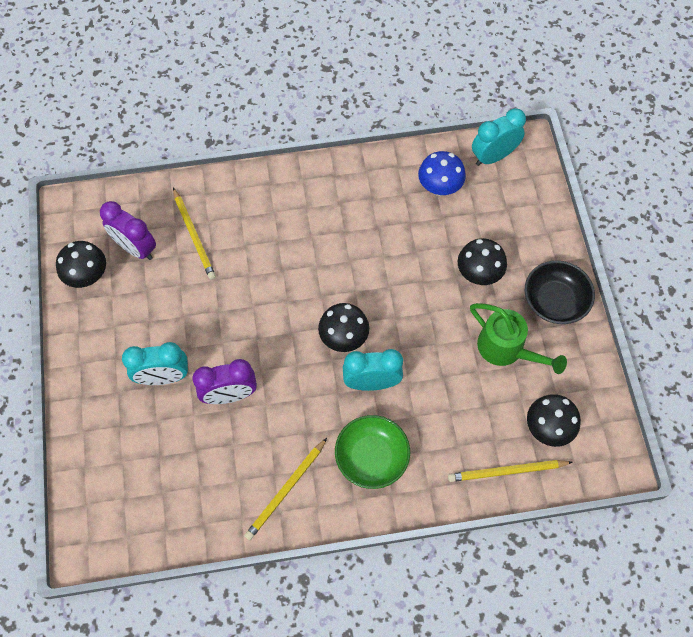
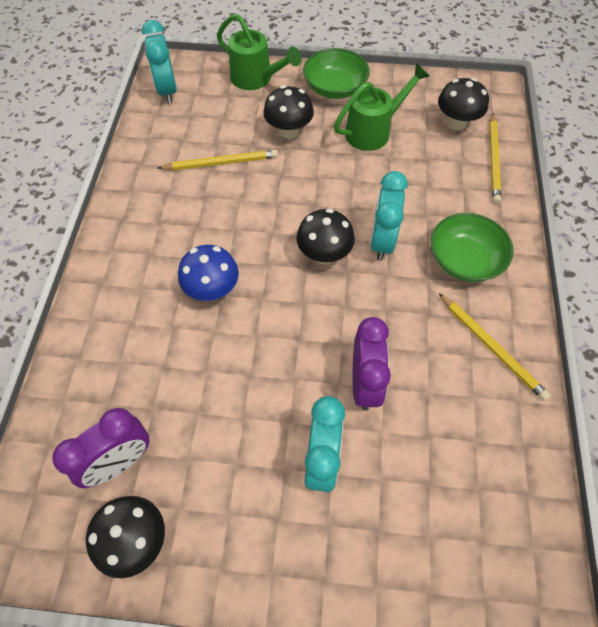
camera: 75 degrees left, 5 degrees down
yellow pencil [173,188,216,280] -> yellow pencil moved to [158,150,278,170]
blue mushroom [418,151,466,196] -> blue mushroom moved to [178,245,239,301]
black bowl [525,260,595,324] -> green bowl [303,48,370,99]
none -> green watering can [217,14,302,90]

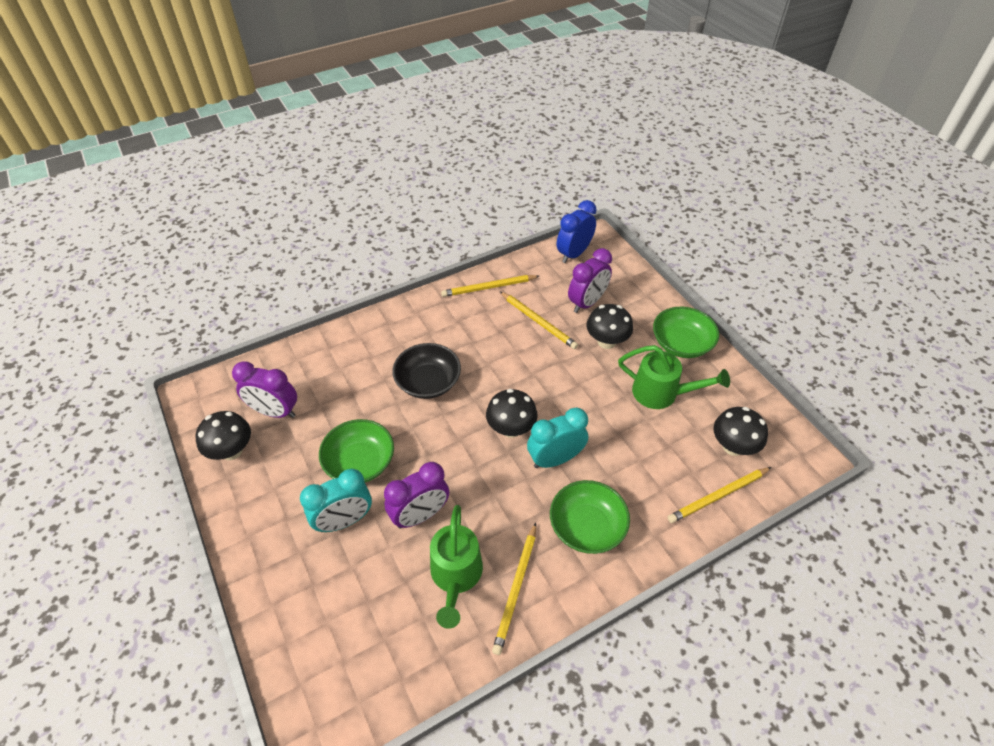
camera: 55 degrees right, 10 degrees down
turquoise clock [142,20,177,104] -> blue clock [557,200,596,263]
blue mushroom [178,245,239,301] -> black bowl [392,343,461,399]
green watering can [217,14,302,90] -> green watering can moved to [430,505,483,629]
none -> green bowl [319,419,394,482]
none -> yellow pencil [441,275,539,297]
none -> purple clock [568,248,612,313]

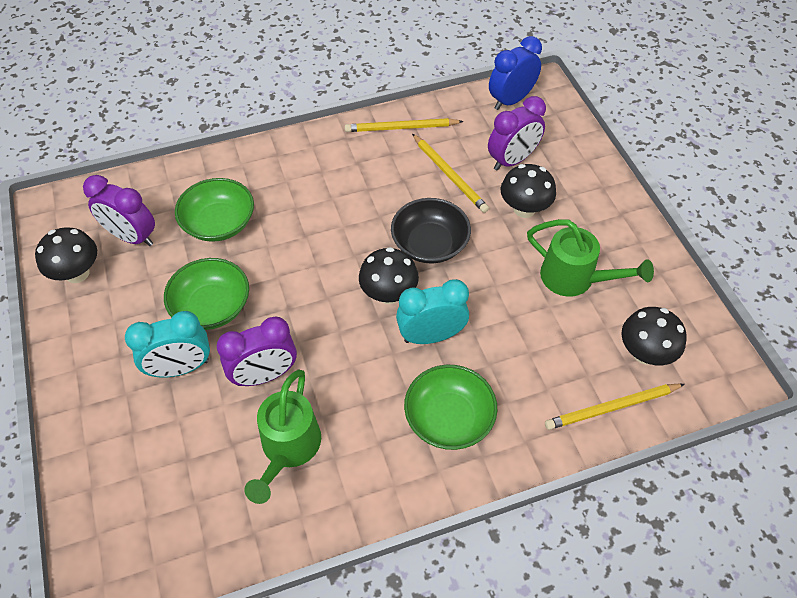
camera: 10 degrees right, 5 degrees up
black bowl [392,343,461,399] -> black bowl moved to [391,198,471,264]
yellow pencil [492,523,536,655] -> none
green bowl [653,307,719,358] -> green bowl moved to [175,178,254,242]

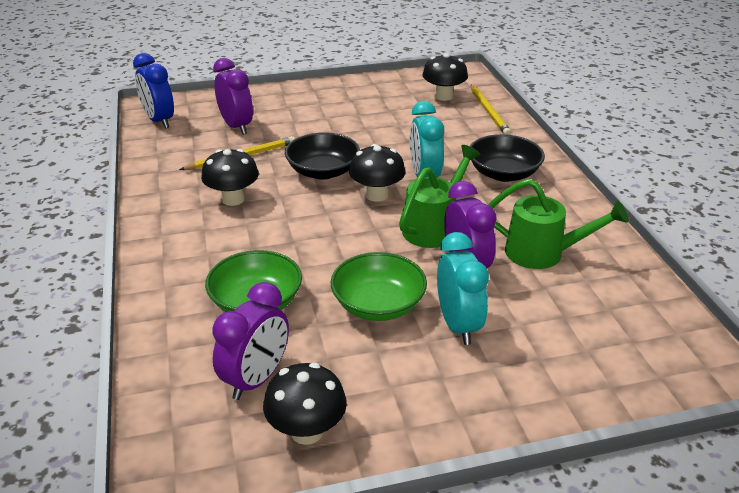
camera: 85 degrees left, 20 degrees down
yellow pencil [345,118,464,132] -> none
green bowl [404,365,497,450] -> black bowl [470,134,545,182]
black mushroom [501,164,556,218] -> black mushroom moved to [201,149,259,206]
green watering can [527,219,654,297] -> green watering can moved to [399,145,481,248]

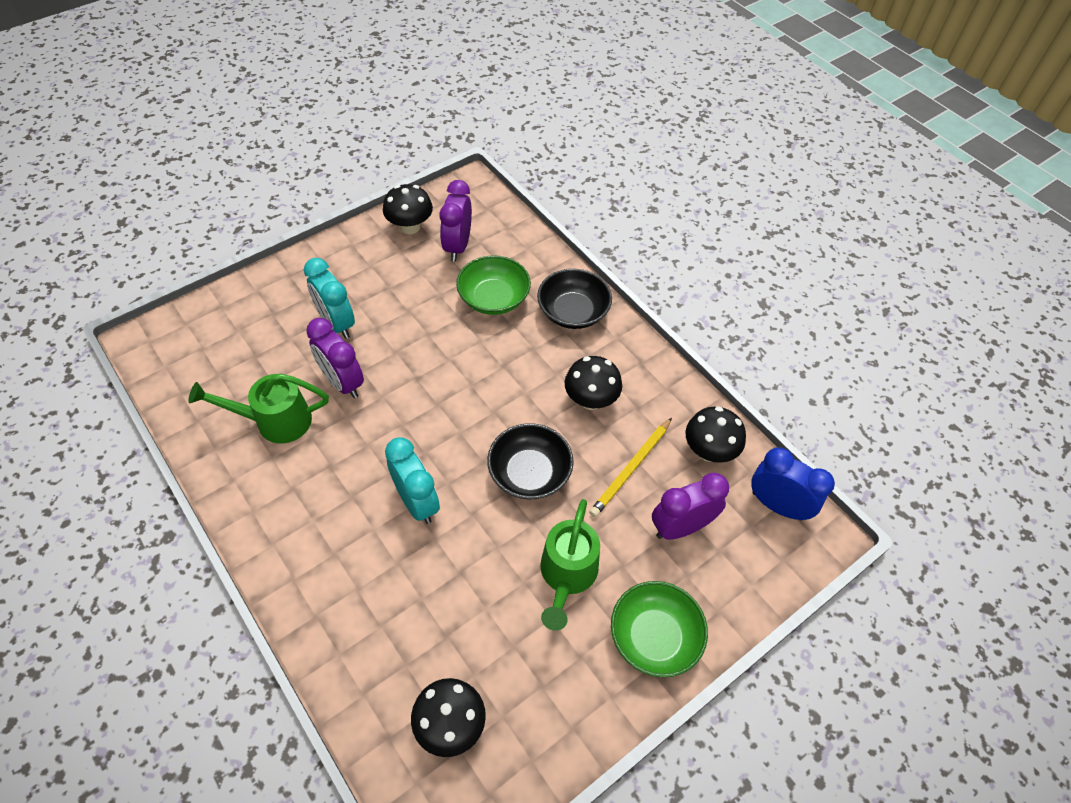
camera: 155 degrees right, 20 degrees up
purple clock [213,58,253,135] -> purple clock turned 120 degrees clockwise [652,473,729,540]
green bowl [330,252,427,321] -> green bowl moved to [611,581,708,677]
black mushroom [349,144,405,202] -> black mushroom moved to [685,406,746,463]
green watering can [399,145,481,248] -> green watering can moved to [540,499,600,631]
black bowl [470,134,545,182] -> black bowl moved to [537,269,612,329]
yellow pencil [471,85,511,135] -> none

